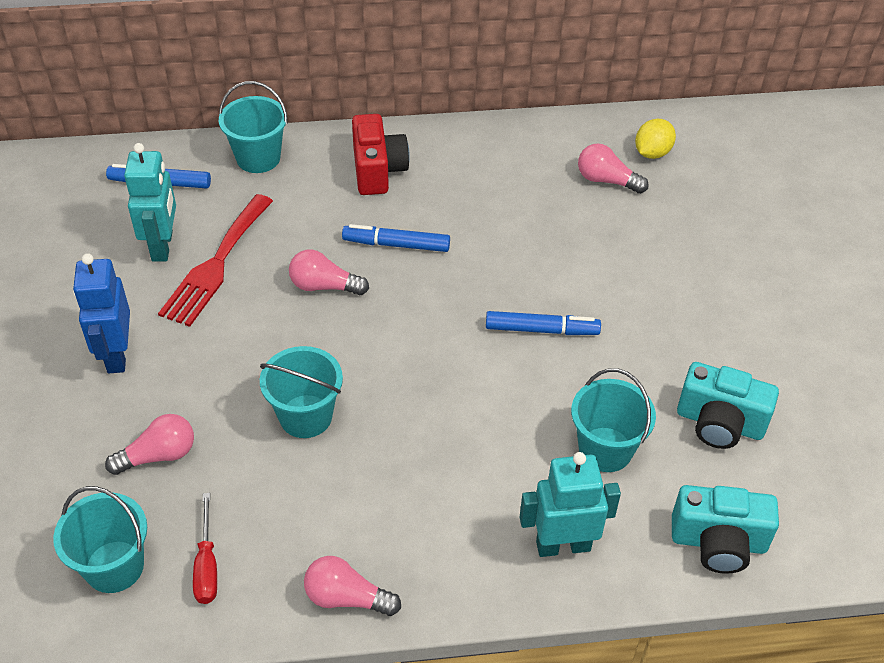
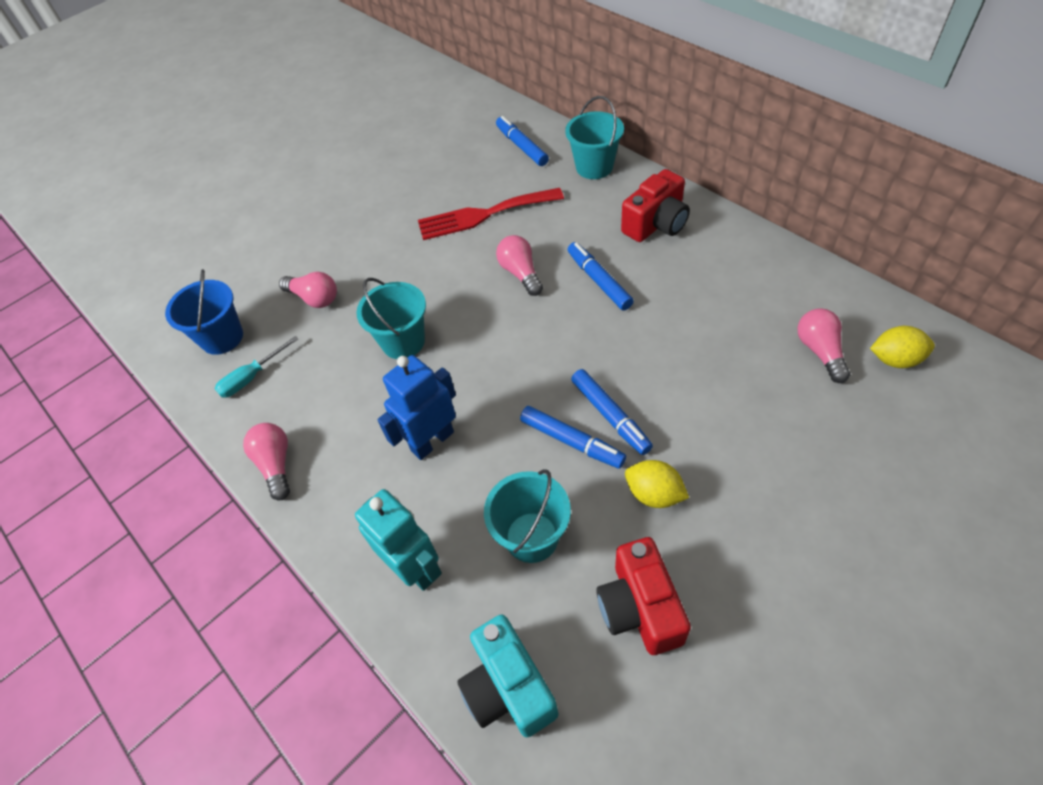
camera: 60 degrees right, 5 degrees up
turquoise bucket [53,486,147,593] -> blue bucket [165,269,243,355]
blue robot [73,253,130,373] -> blue robot moved to [377,355,456,460]
turquoise robot [124,143,176,262] -> none
red screwdriver [193,493,217,604] -> turquoise screwdriver [215,336,298,398]
turquoise camera [677,362,779,449] -> red camera [596,537,691,655]
none -> blue marker [520,406,626,469]
none -> yellow lemon [625,460,689,508]

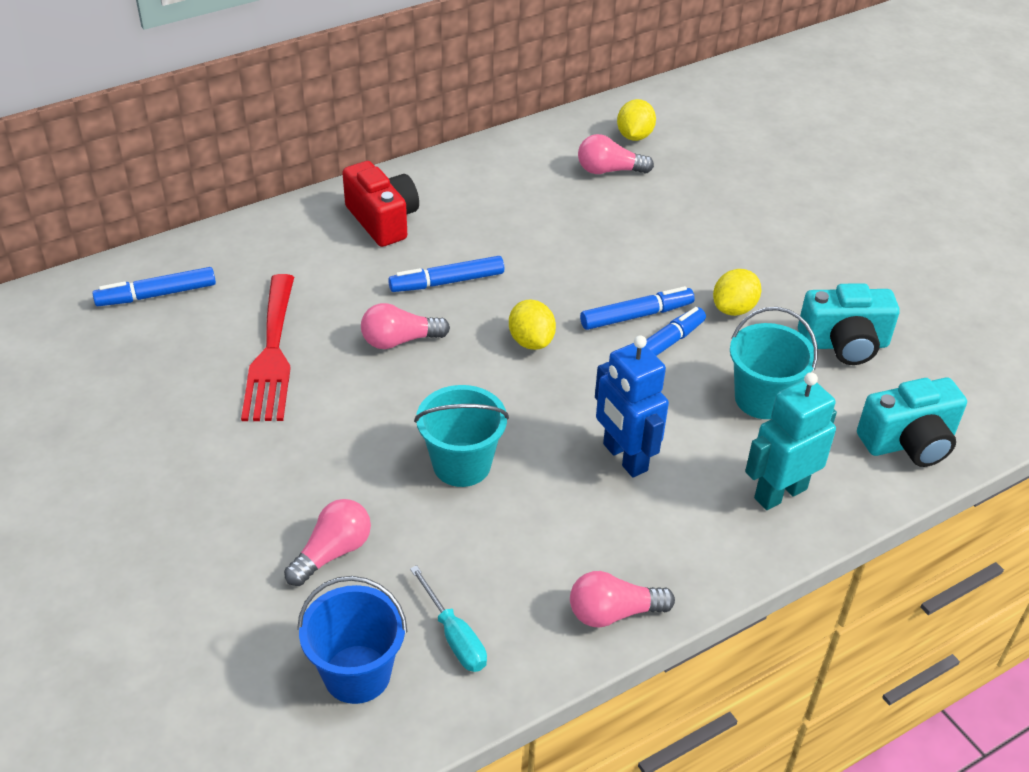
camera: 85 degrees left, 10 degrees down
turquoise bucket [565,96,624,179] -> none
red camera [596,537,691,655] -> turquoise camera [798,283,900,365]
none -> yellow lemon [509,299,556,350]

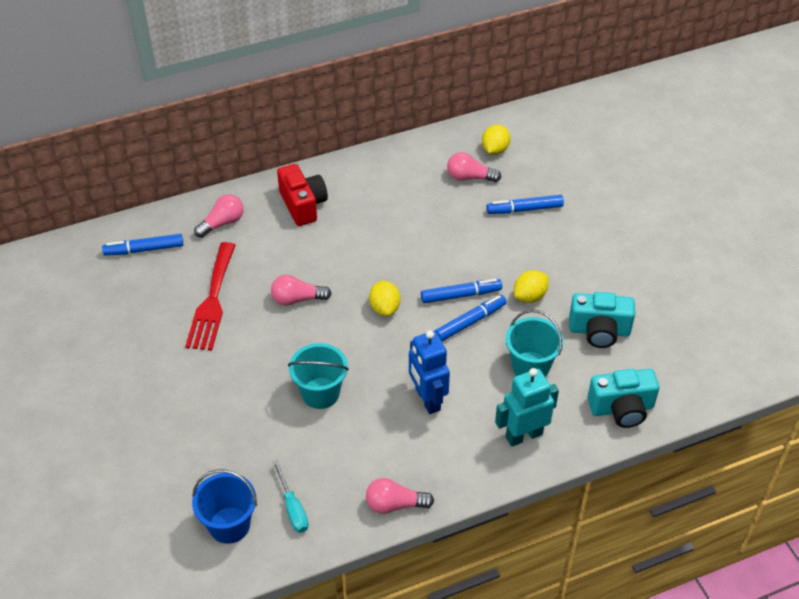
camera: 10 degrees right, 5 degrees up
pink light bulb [284,499,371,586] -> pink light bulb moved to [194,194,244,238]
blue marker [388,256,504,292] -> blue marker moved to [487,195,564,214]

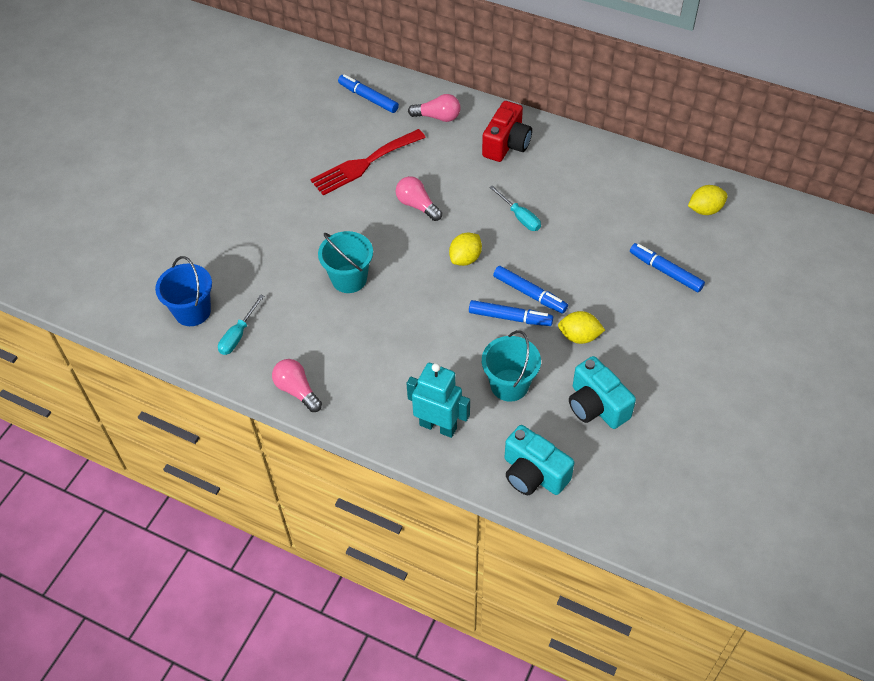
camera: 50 degrees right, 5 degrees up
blue robot [409,330,450,414] -> none
pink light bulb [447,152,501,182] -> none
none -> turquoise screwdriver [489,185,541,231]

